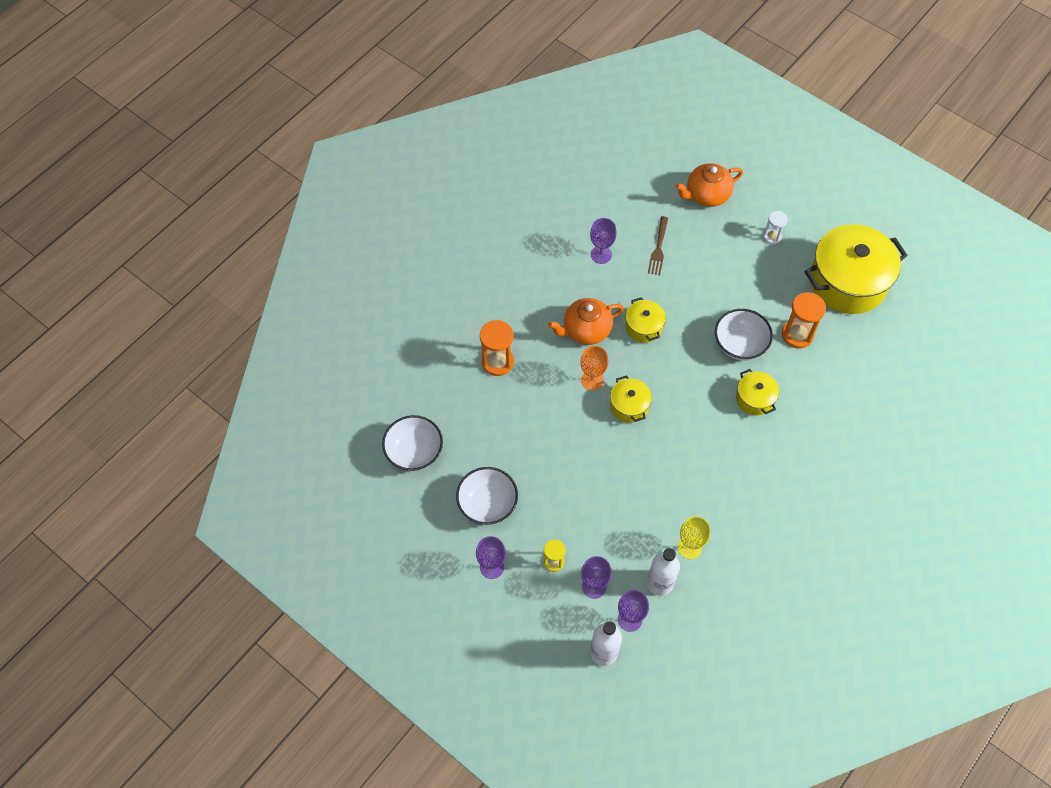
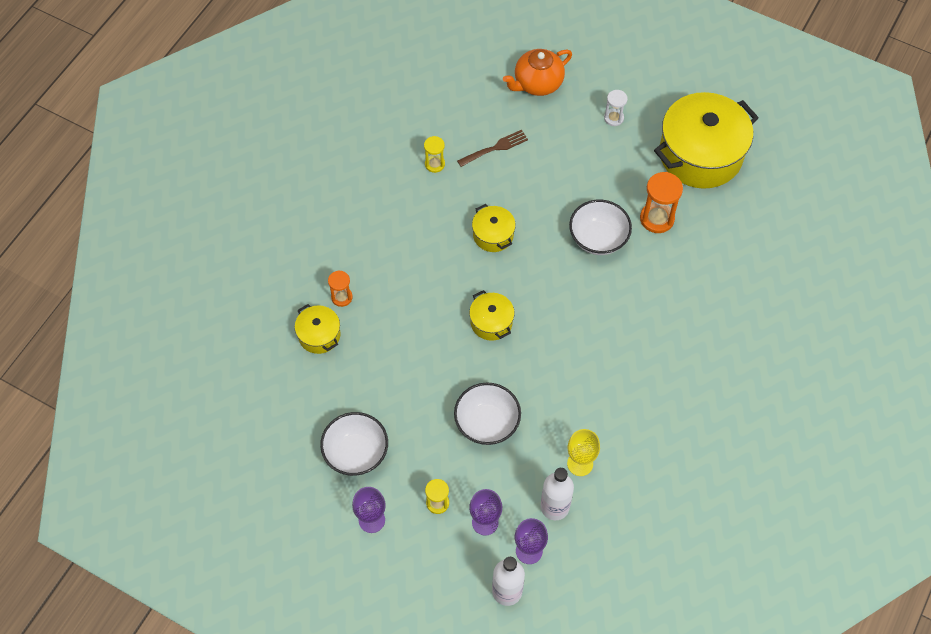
camera: 10 degrees left, 0 degrees up
white bowl [382,415,443,471] -> white bowl moved to [454,383,521,445]
orange hourglass [480,320,514,376] -> orange hourglass [328,270,353,307], size x0.60
orange teapot [548,298,624,345] -> none
orange goblet [580,346,608,391] -> none
purple goblet [590,218,617,264] -> yellow hourglass [424,136,445,173]
brown fork [648,216,668,275] -> brown fork turned 120 degrees counterclockwise [457,130,528,167]
yellow pot [736,369,779,415] -> yellow pot moved to [295,304,341,354]

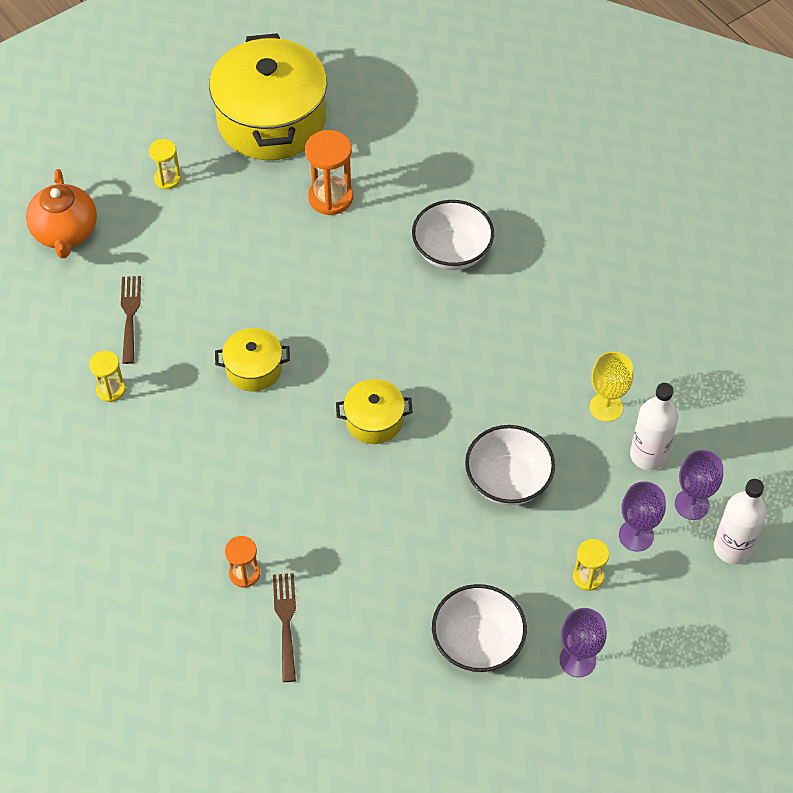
camera: 65 degrees left, 5 degrees down
yellow pot [295,304,341,354] -> brown fork [273,573,296,682]
white bowl [569,200,632,255] -> white bowl moved to [412,200,494,270]
white hourglass [604,90,628,126] -> yellow hourglass [149,139,181,189]

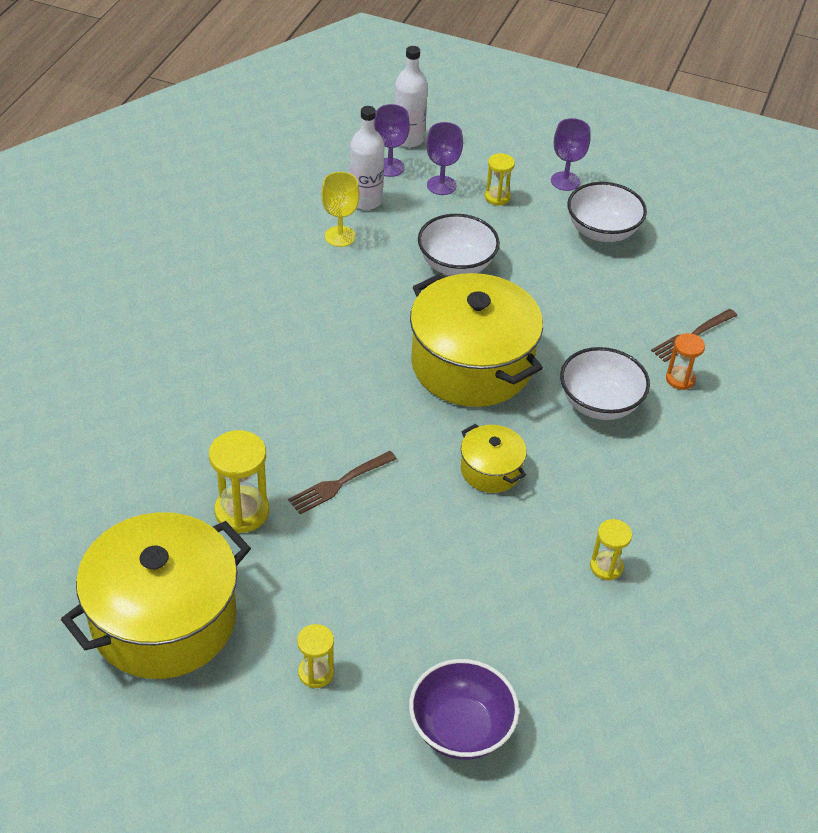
camera: 125 degrees left, 10 degrees down
orange teapot [26,169,97,258] -> purple bowl [409,659,519,760]
brown fork [121,276,141,364] -> brown fork moved to [288,451,397,514]
orange hourglass [305,130,353,215] -> yellow hourglass [209,430,269,533]
yellow pot [336,379,413,444] -> yellow pot [410,273,543,407], size x2.12
white bowl [412,200,494,270] -> white bowl moved to [560,347,650,420]

